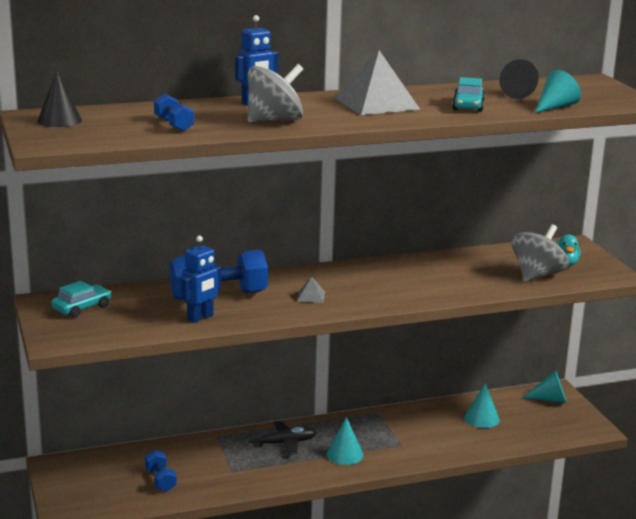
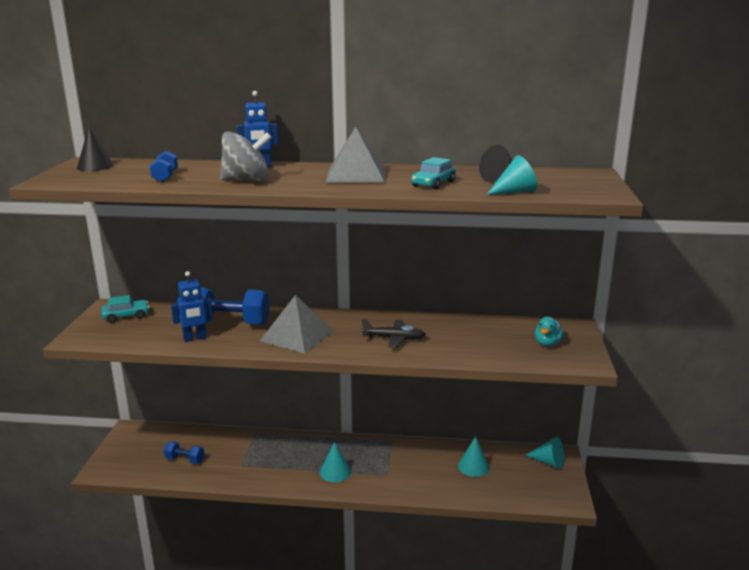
camera: 25 degrees right, 0 degrees up
blue dumbbell [145,450,177,492] -> blue dumbbell turned 75 degrees counterclockwise [164,441,204,464]
black plane [249,421,316,455] -> black plane moved to [362,318,426,348]
grey pyramid [297,277,325,303] -> grey pyramid [260,295,334,353], size x2.40
grey spinning top [511,224,569,282] -> none

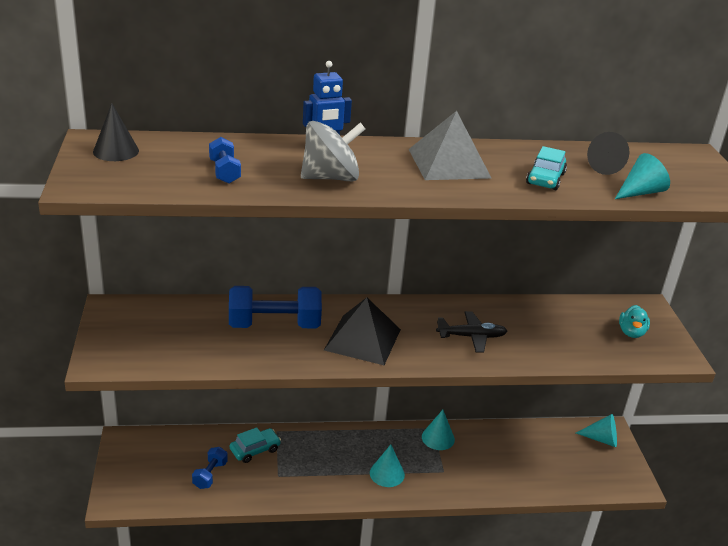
camera: 15 degrees left, 10 degrees up
turquoise car [101,295,149,323] -> turquoise car moved to [230,427,281,463]
blue dumbbell [164,441,204,464] -> blue dumbbell turned 75 degrees counterclockwise [192,447,228,489]
blue robot [171,271,213,342] -> none
grey pyramid [260,295,334,353] -> black pyramid [324,297,401,365]
turquoise cone [458,436,489,477] -> turquoise cone moved to [422,410,455,450]

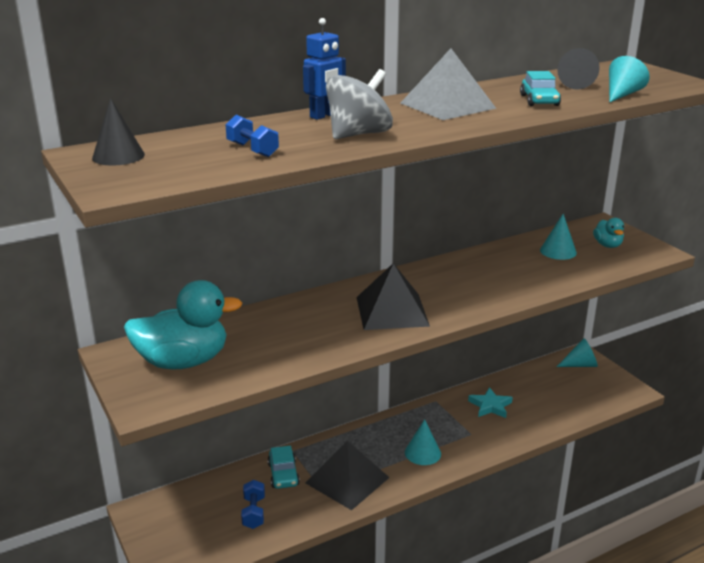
camera: 20 degrees left, 5 degrees down
blue dumbbell [229,286,322,328] -> none
turquoise car [230,427,281,463] -> turquoise car turned 135 degrees clockwise [267,446,300,489]
turquoise cone [422,410,455,450] -> turquoise cone moved to [540,214,577,260]
black plane [436,311,507,353] -> none
none -> turquoise duck [124,280,242,369]
none -> black pyramid [306,441,390,510]
none -> turquoise star [468,387,513,418]

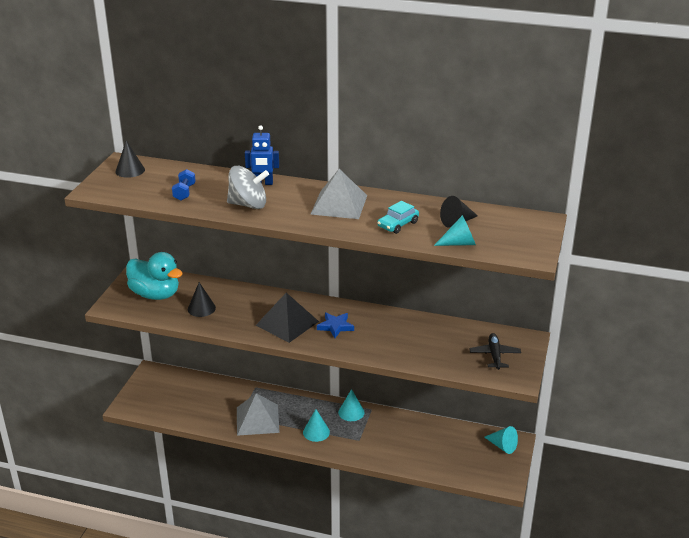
camera: 45 degrees right, 5 degrees up
blue dumbbell [241,480,265,529] -> none
turquoise car [267,446,300,489] -> none
black pyramid [306,441,390,510] -> grey pyramid [237,393,280,436]
turquoise star [468,387,513,418] -> none
turquoise cone [540,214,577,260] -> turquoise cone moved to [338,389,364,421]
turquoise duck [593,218,624,248] -> black plane [469,333,521,370]
none -> black cone [188,282,216,317]
none -> blue star [317,313,354,338]

